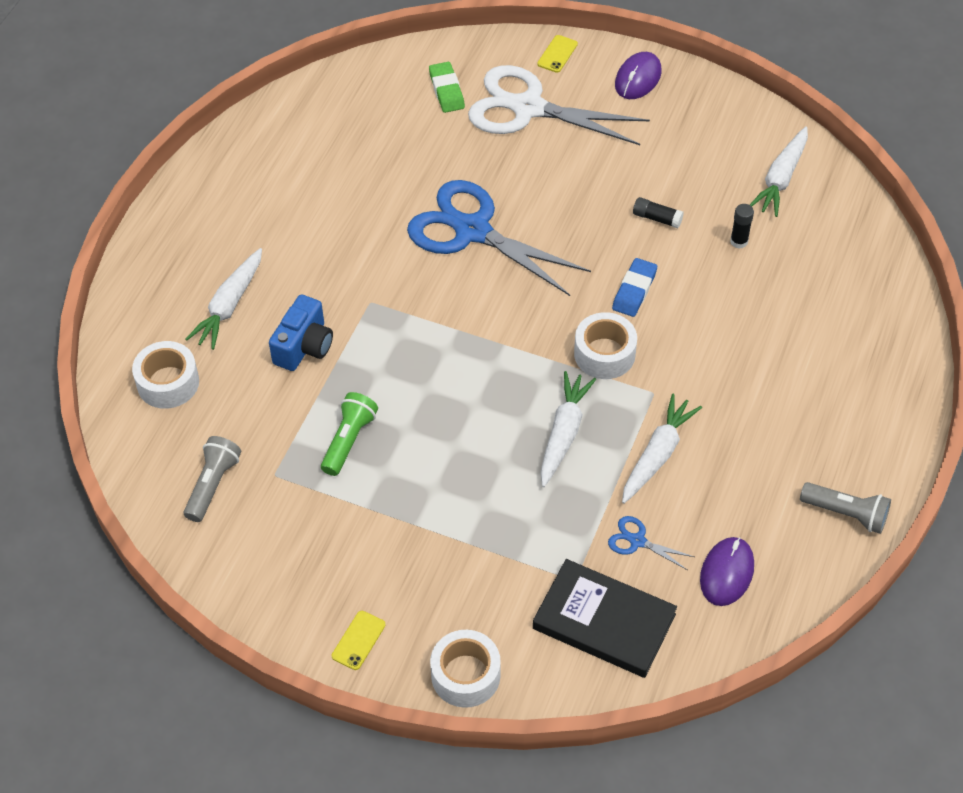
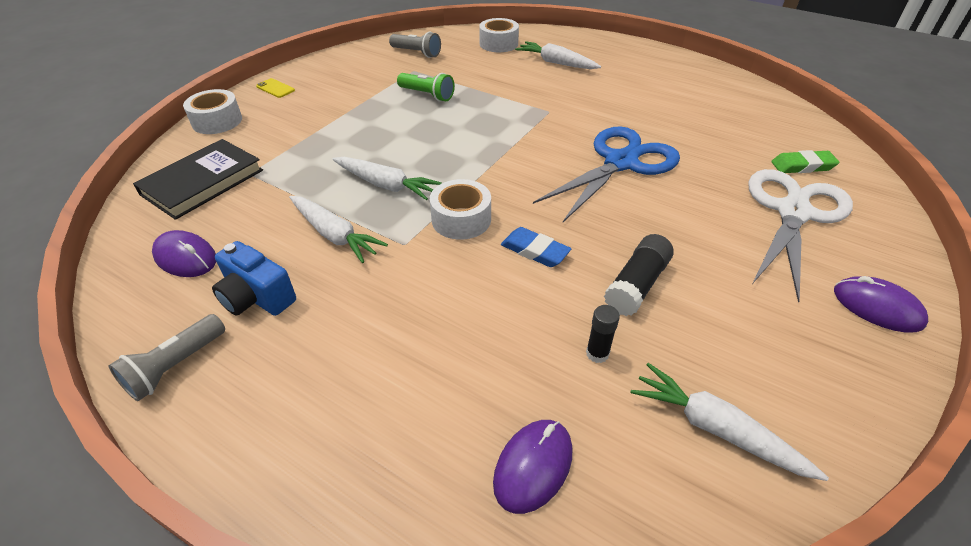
camera: 100 degrees right, 10 degrees down
blue camera [269,294,333,371] -> blue camera moved to [212,241,296,316]
yellow phone [537,35,578,73] -> none
blue scissors [608,516,694,570] -> none
black glue stick [633,197,684,228] -> black glue stick [604,234,674,316], size x1.65
none -> purple mouse [493,420,572,514]

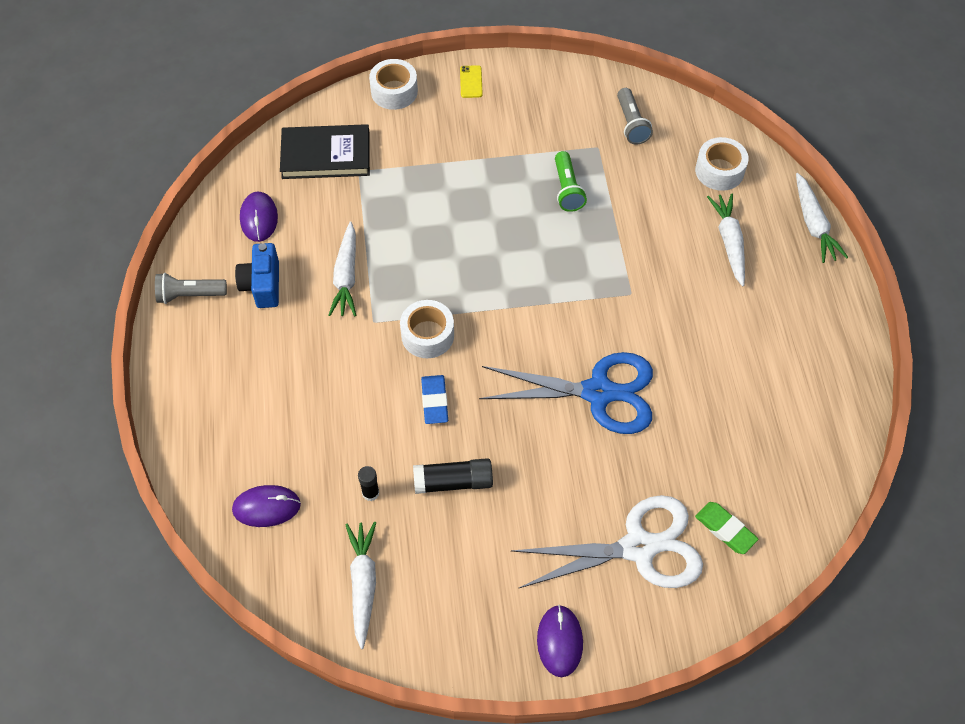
camera: 50 degrees right, 15 degrees up
white carrot [333,157,442,200] -> white carrot moved to [796,173,848,263]

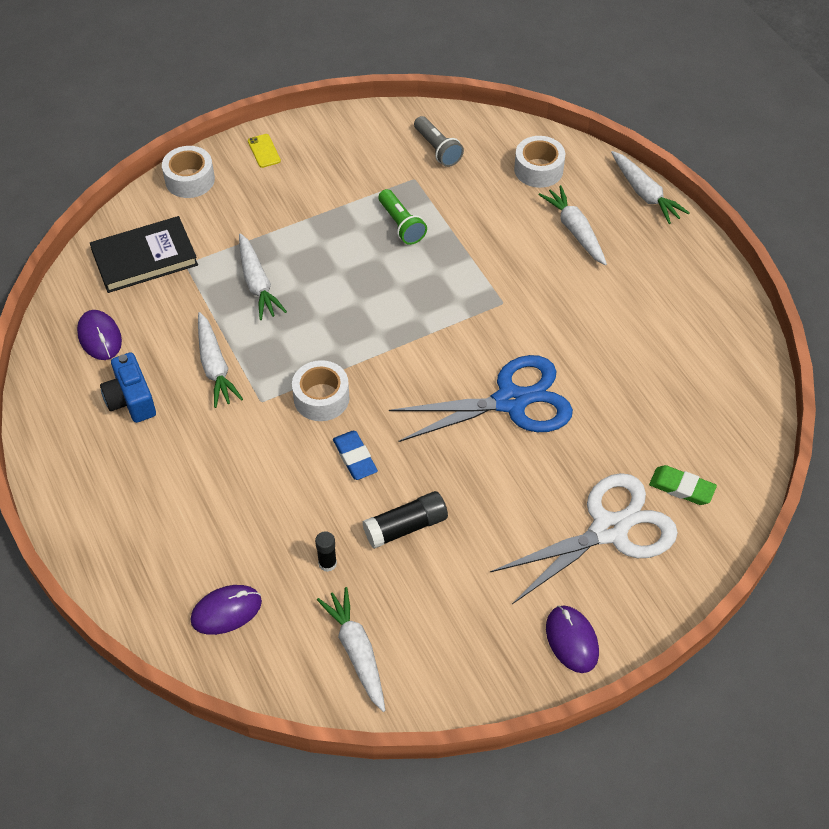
camera: 20 degrees left, 5 degrees down
grey flashlight [155,273,227,304] -> none
none -> white carrot [239,233,287,320]

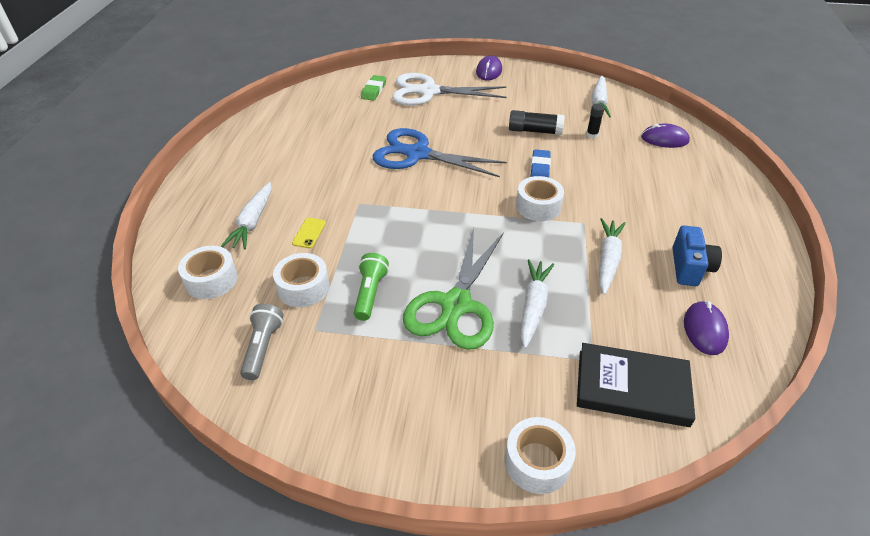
camera: 145 degrees left, 10 degrees down
yellow phone [248,134,281,168] -> yellow phone moved to [292,218,326,248]
white carrot [611,151,690,224] -> none
green eraser [649,465,717,505] -> green eraser turned 45 degrees clockwise [361,75,386,101]
none -> white tape [273,253,329,307]
none -> green scissors [403,228,504,350]

